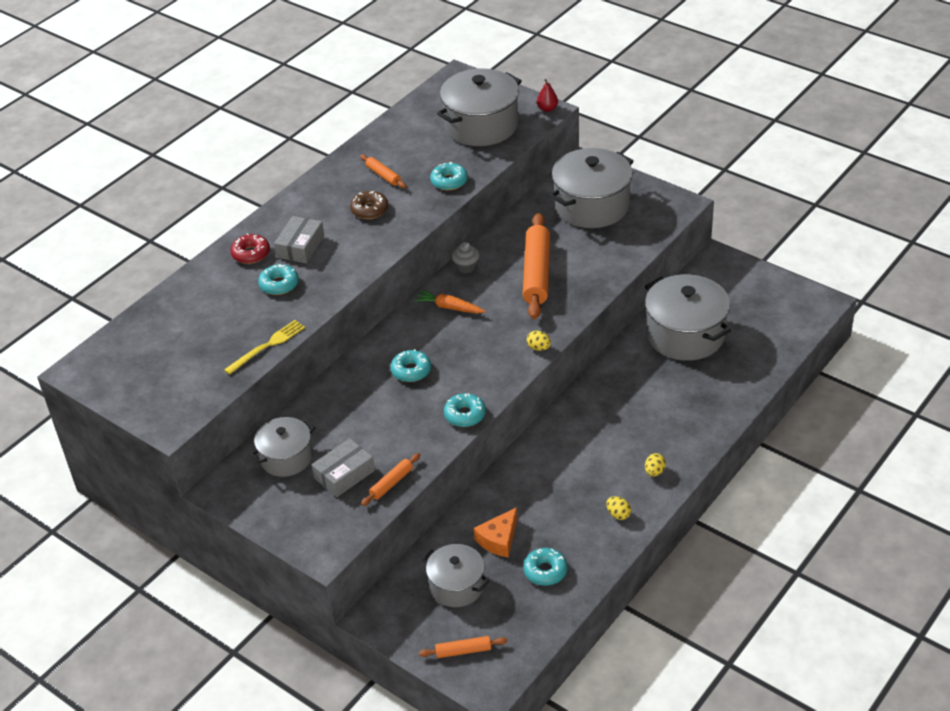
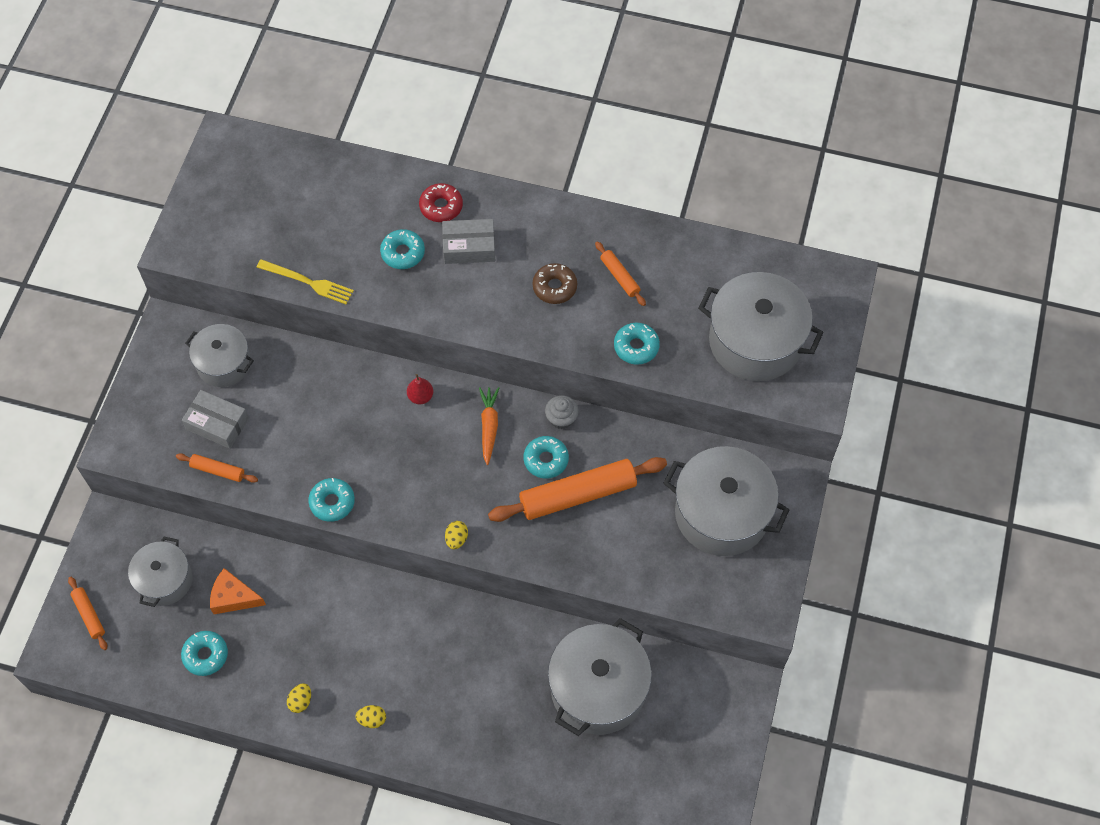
camera: 65 degrees right, 20 degrees up
orange rolling pin [360,155,407,188] -> orange rolling pin turned 60 degrees counterclockwise [595,241,646,306]
turquoise donut [391,349,431,382] -> turquoise donut moved to [524,436,569,478]
red pear [537,79,558,112] -> red pear moved to [407,374,433,404]

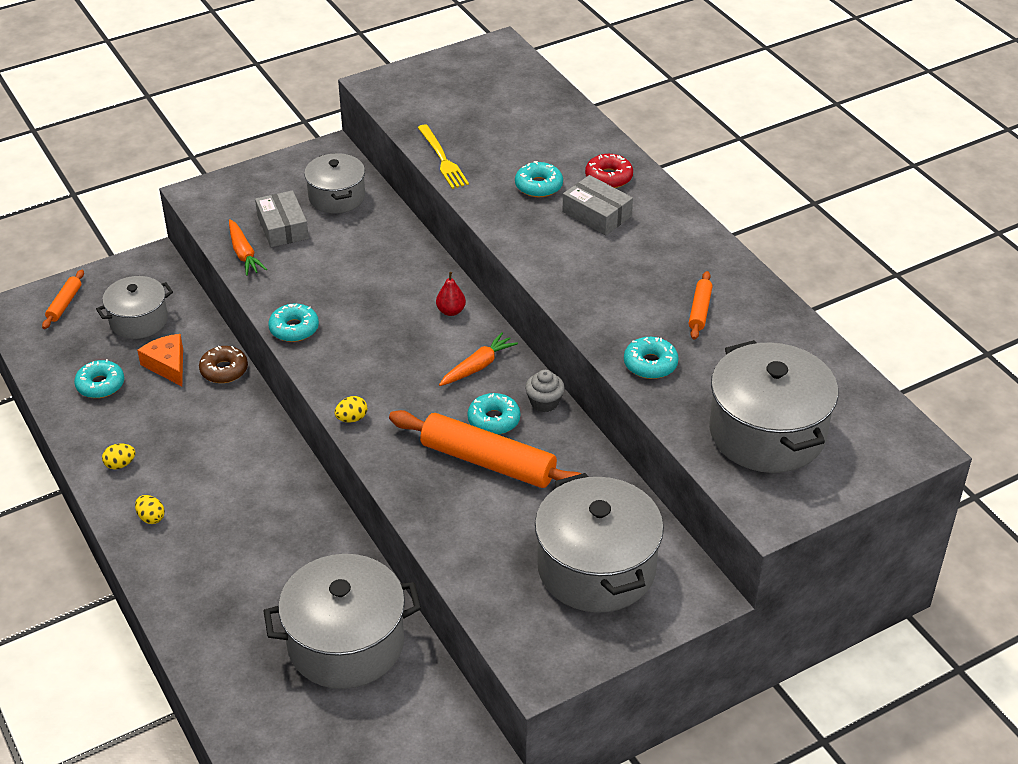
camera: 45 degrees right, 20 degrees down
orange rolling pin [176,453,258,483] -> orange carrot [229,219,267,276]
brown donut [533,263,577,304] -> brown donut moved to [199,346,248,383]

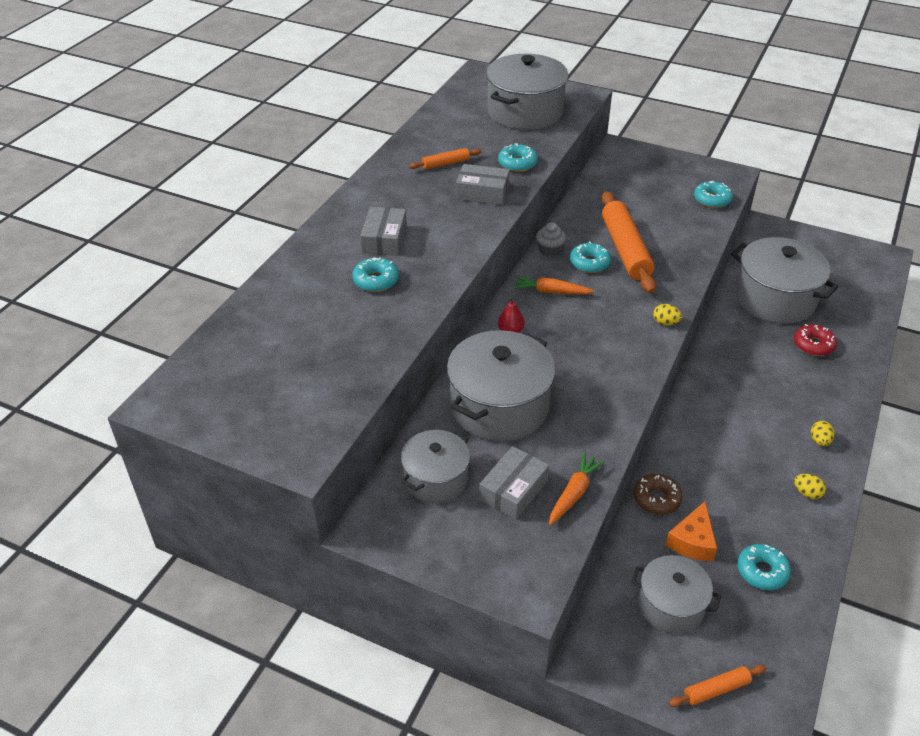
camera: 125 degrees left, 0 degrees up
turquoise donut [268,303,319,342] -> turquoise donut moved to [694,181,733,208]
yellow fork [418,124,469,189] -> none
grey pot [535,473,664,613] -> grey pot moved to [447,330,555,441]
red donut [585,154,633,188] -> red donut moved to [794,324,837,356]
none -> grey box [456,164,510,205]

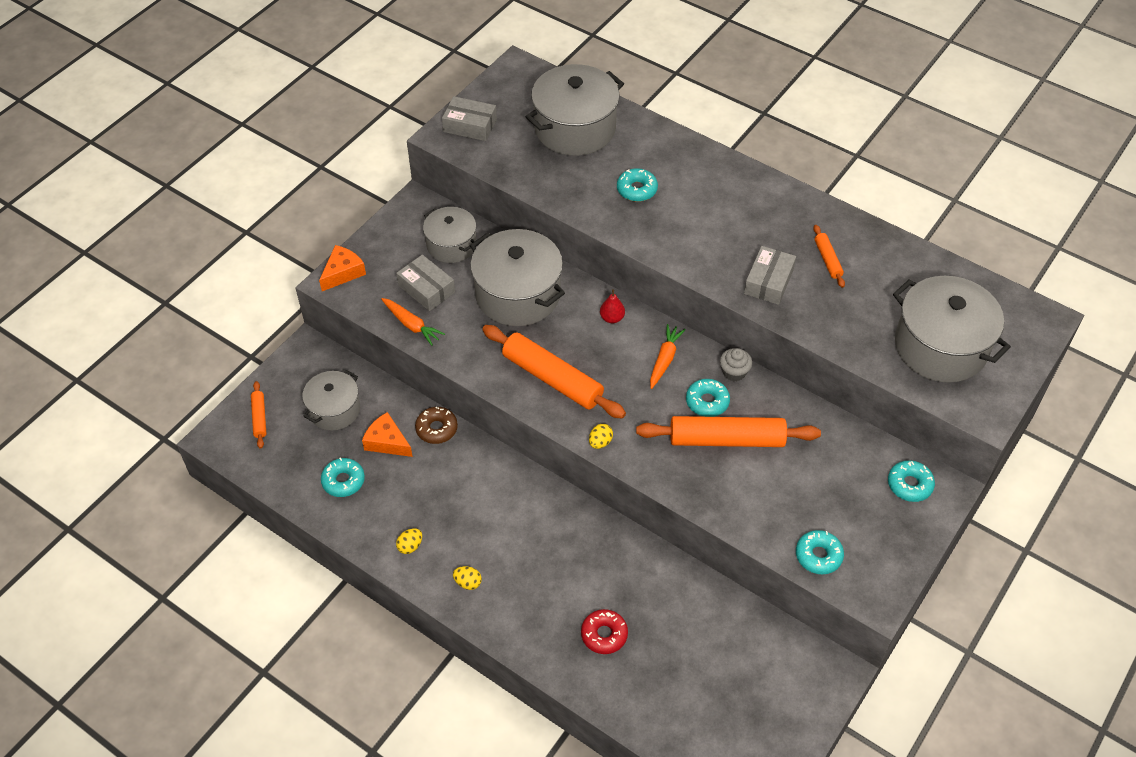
camera: 100 degrees right, 10 degrees up
grey box [360,207,407,256] -> grey box moved to [442,96,497,141]
turquoise donut [498,143,538,172] -> turquoise donut moved to [888,460,935,502]
grey pot [731,237,839,324] -> grey pot moved to [526,64,624,156]
none -> orange cheese [319,245,366,291]
none -> orange rolling pin [482,325,626,419]

